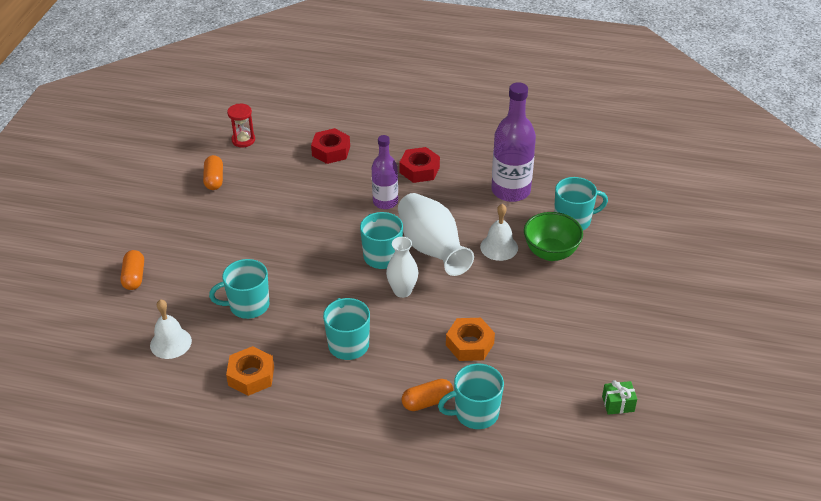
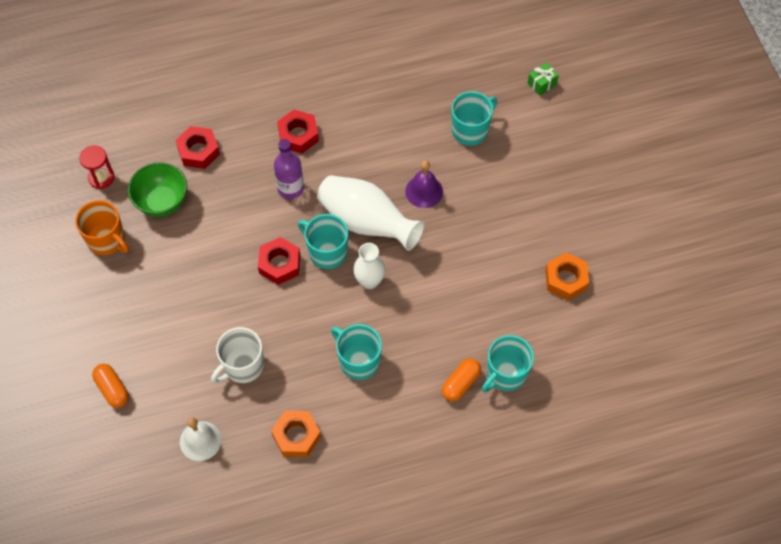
camera: 30 degrees left, 20 degrees up
orange capsule [203,155,223,190] -> orange mug [75,200,129,255]
turquoise mug [209,259,269,319] -> white mug [211,327,264,384]
orange nut [446,318,495,361] -> orange nut moved to [545,252,589,300]
white bell [480,204,518,261] -> purple bell [405,160,443,208]
purple bottle [492,82,536,202] -> none
green bowl [524,212,583,261] -> green bowl moved to [128,162,187,217]
green gift [602,380,637,415] -> green gift moved to [528,62,559,96]
none -> red nut [258,237,300,285]

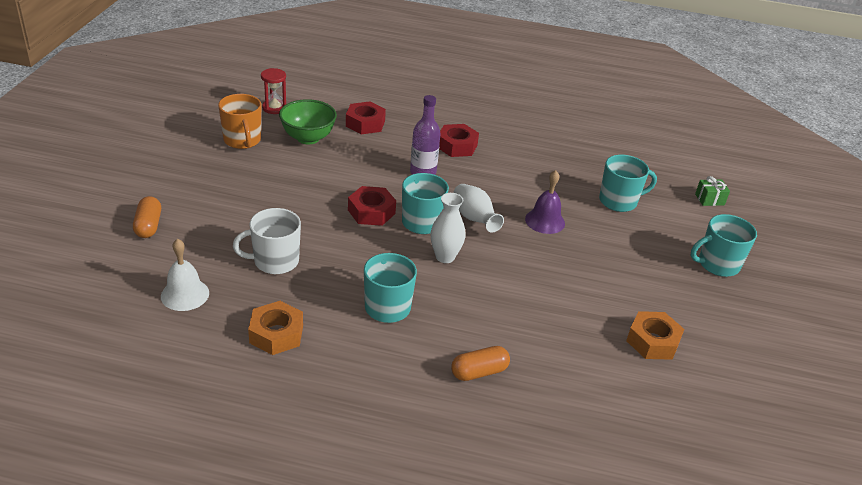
camera: 25 degrees right, 25 degrees down
white vase [317,175,424,251] -> white vase [453,184,504,233], size x0.59
turquoise mug [482,335,534,393] -> turquoise mug moved to [691,214,757,277]

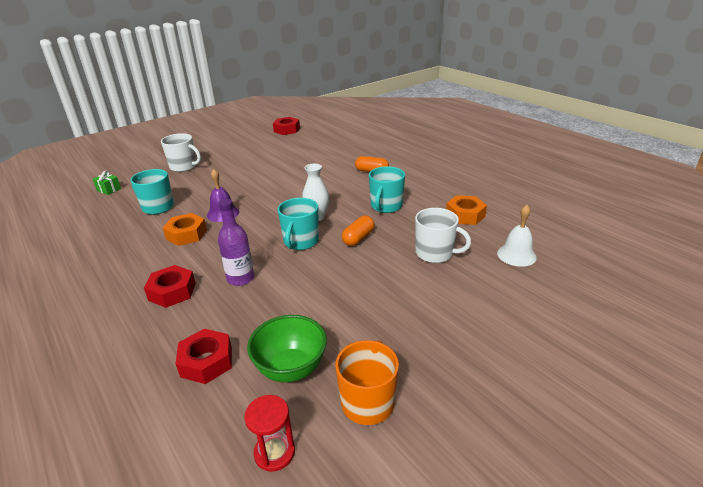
camera: 135 degrees left, 5 degrees down
orange capsule [133,196,161,238] -> orange capsule moved to [342,216,374,246]
red nut [348,186,396,226] -> red nut moved to [273,117,300,135]
white vase [453,184,504,233] -> none
orange nut [626,311,684,360] -> orange nut moved to [163,213,207,246]
turquoise mug [691,214,757,277] -> white mug [161,133,201,172]

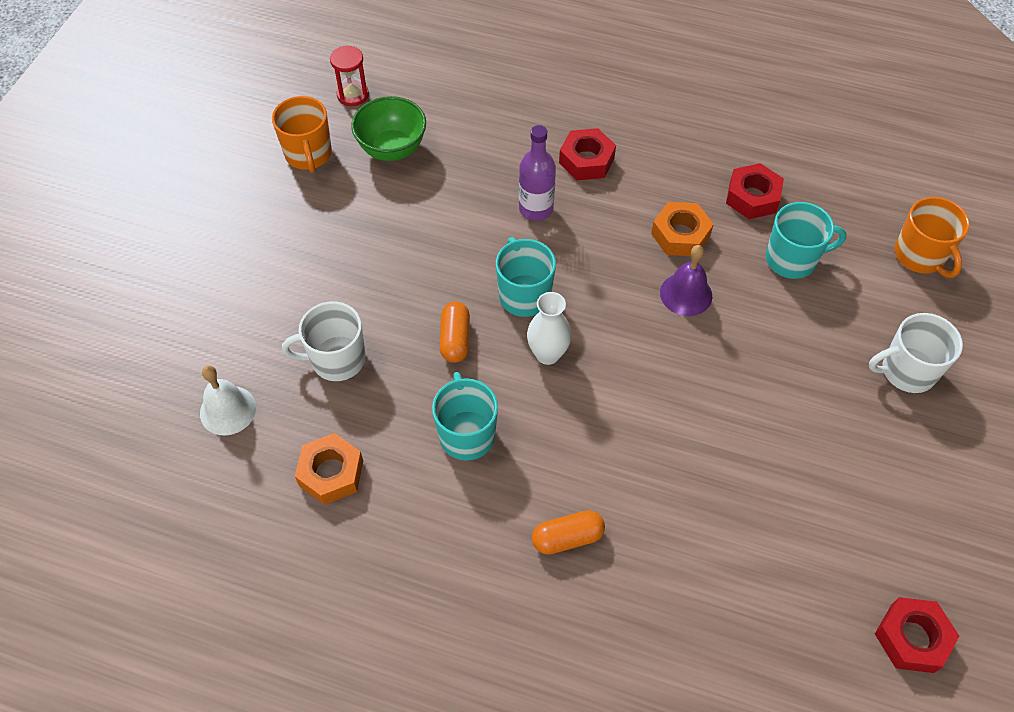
camera: 145 degrees right, 25 degrees up
green gift [93,171,121,195] -> orange mug [895,197,970,278]
red nut [175,329,232,384] -> red nut moved to [726,163,784,219]

